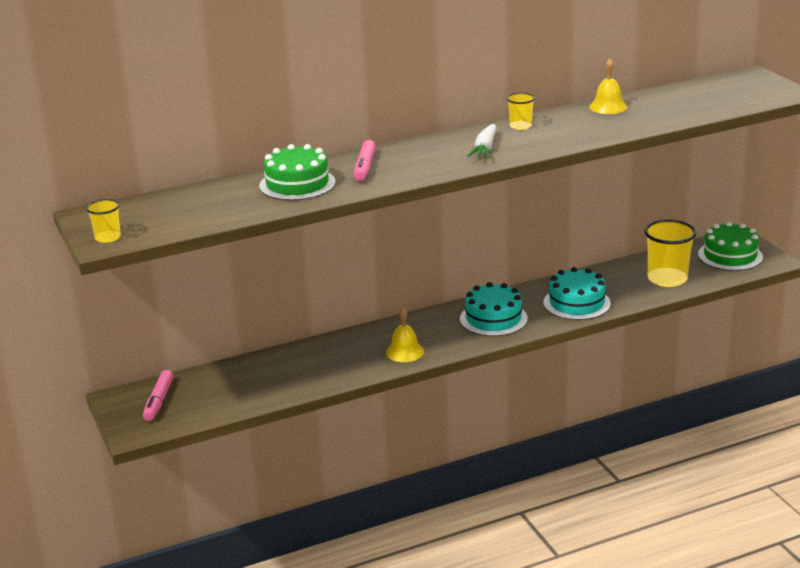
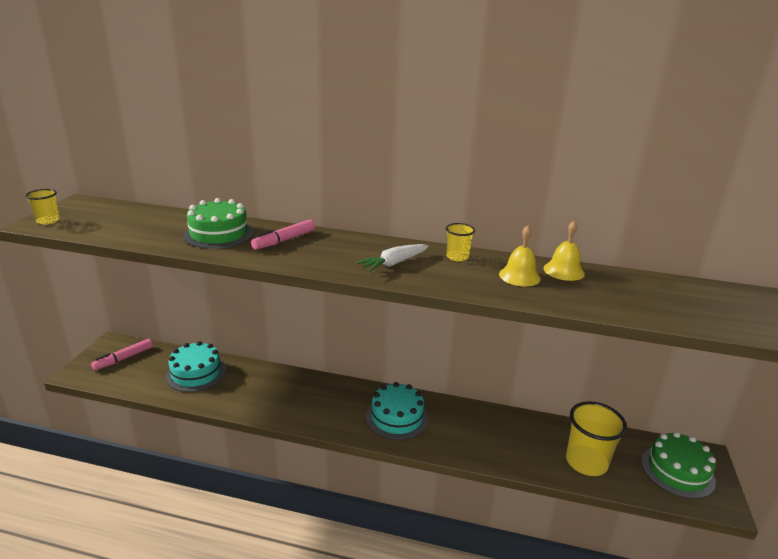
camera: 35 degrees right, 0 degrees up
yellow bell [386,307,424,362] -> yellow bell moved to [499,225,541,287]
turquoise cake [543,267,611,320] -> turquoise cake moved to [166,341,226,392]

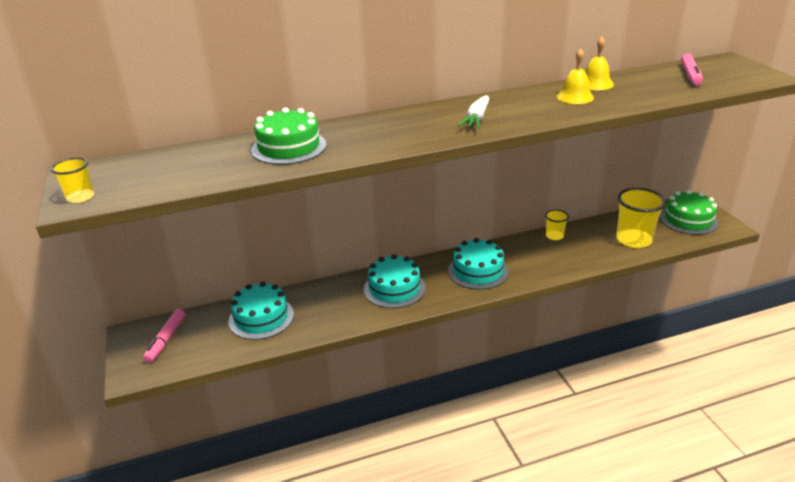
camera: 30 degrees left, 5 degrees up
pink marker [251,220,315,250] -> pink marker moved to [681,54,703,86]
yellow cup [446,223,475,261] -> yellow cup moved to [545,210,569,240]
none -> turquoise cake [364,254,425,308]

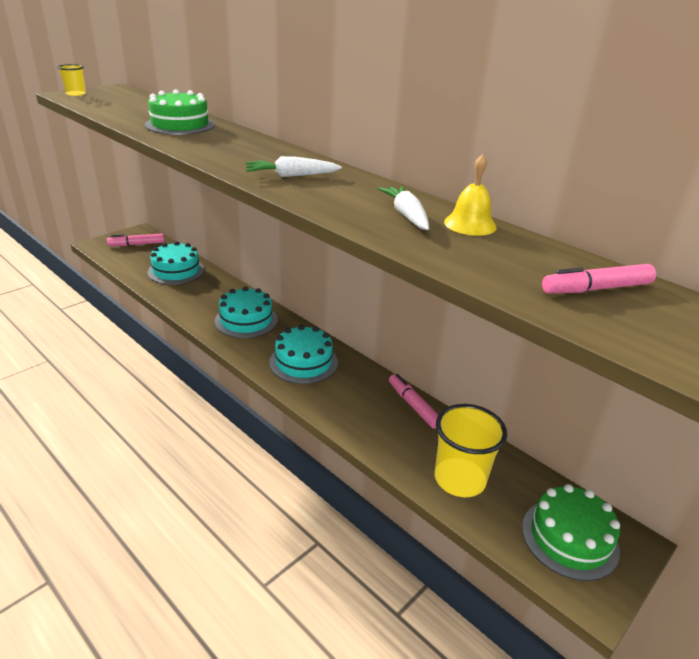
camera: 60 degrees right, 0 degrees up
yellow cup [545,210,569,240] -> pink marker [389,374,438,429]
yellow bell [556,48,594,104] -> white carrot [378,186,429,230]

